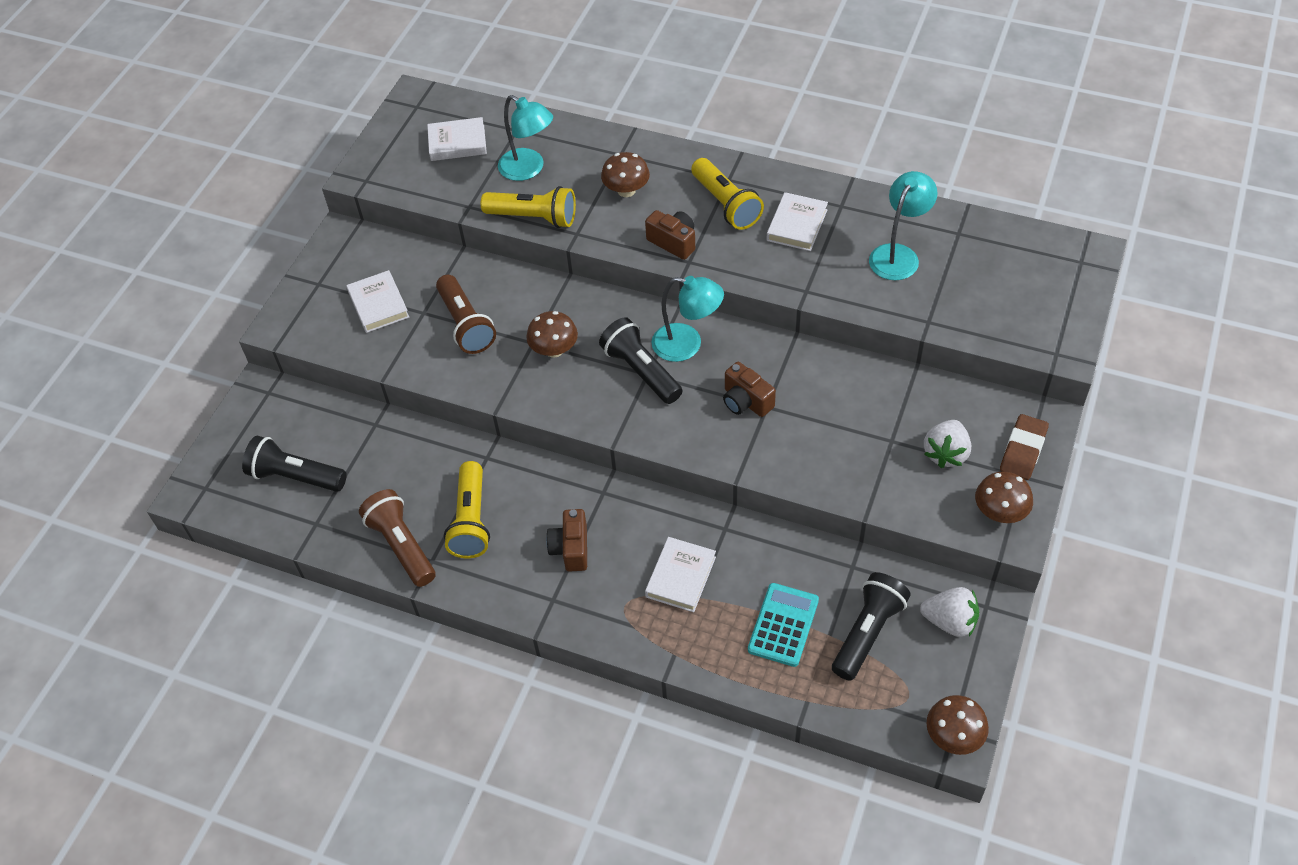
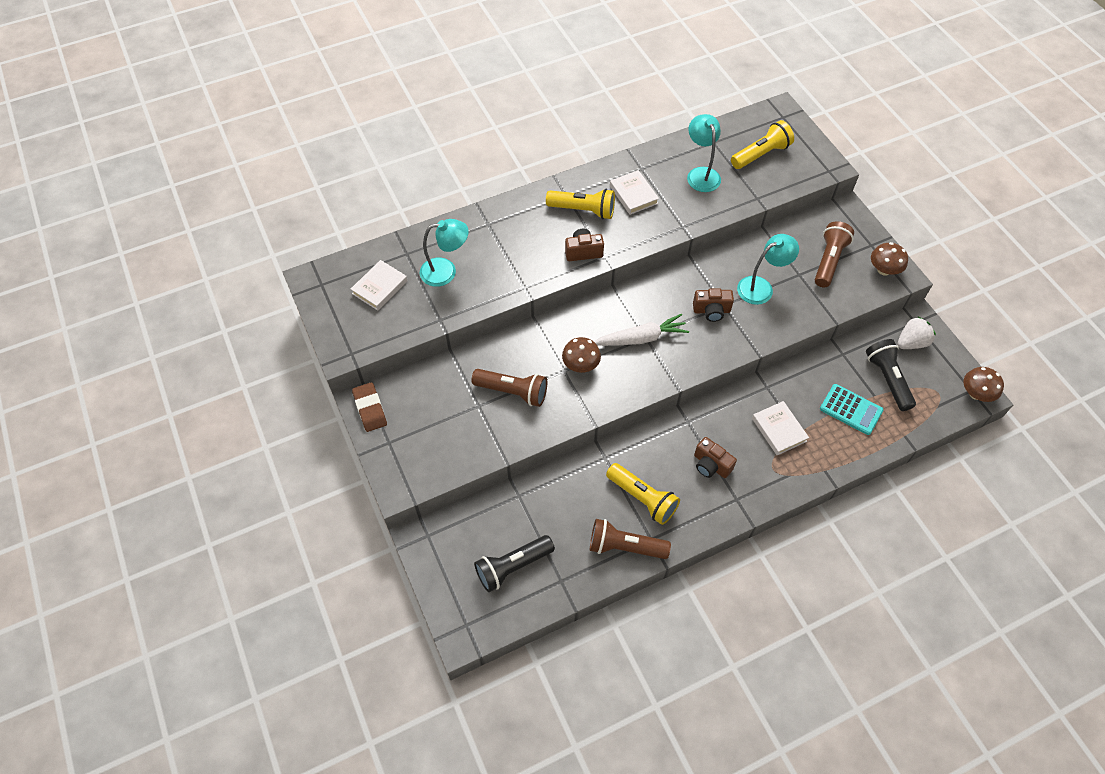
camera: 50 degrees left, 5 degrees up
white book [346,270,409,333] -> none
yellow flashlight [481,186,576,228] -> yellow flashlight moved to [731,120,794,169]
black flashlight [599,317,682,404] -> white carrot [594,314,689,346]
brown mushroom [601,152,650,197] -> none
turquoise lamp [651,276,724,362] -> turquoise lamp moved to [737,234,799,305]
turquoise calculator [748,583,819,667] -> turquoise calculator turned 150 degrees clockwise [820,384,883,435]
white strawberry [924,420,971,468] -> brown flashlight [815,221,854,287]
brown eraser [1000,414,1049,480] -> brown eraser moved to [352,382,387,432]

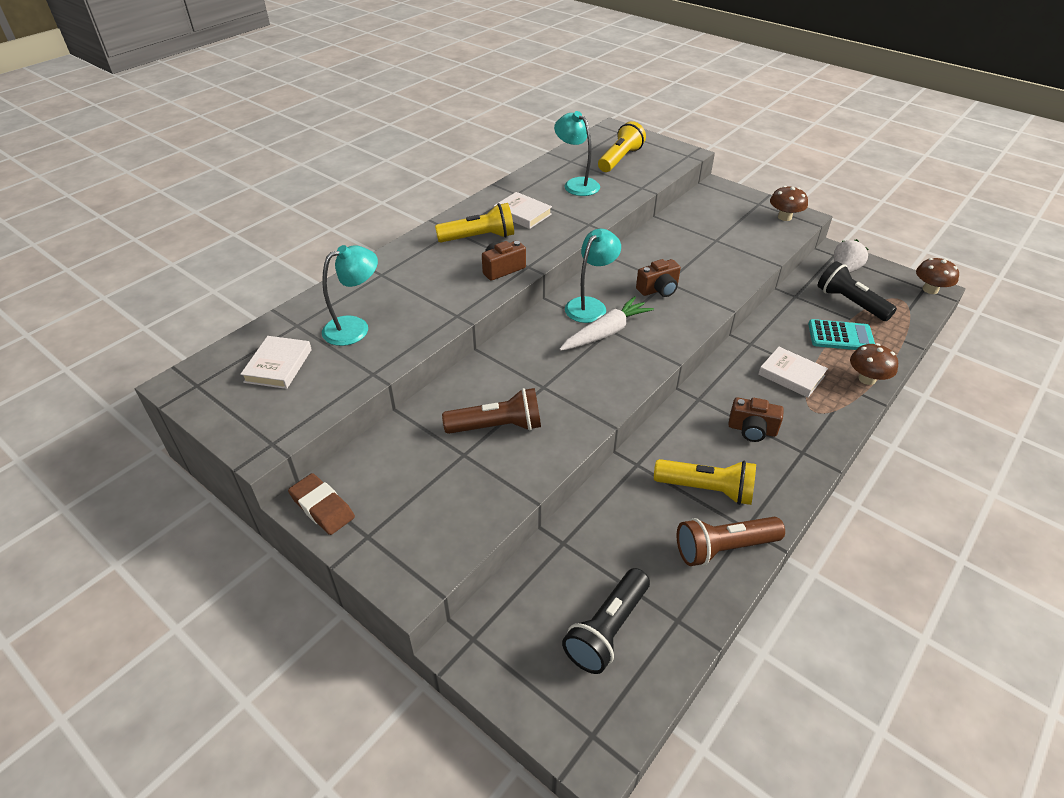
camera: 25 degrees left, 15 degrees down
brown mushroom [562,337,601,373] -> brown mushroom moved to [850,343,898,385]
turquoise lamp [737,234,799,305] -> turquoise lamp moved to [565,229,621,323]
brown flashlight [815,221,854,287] -> none

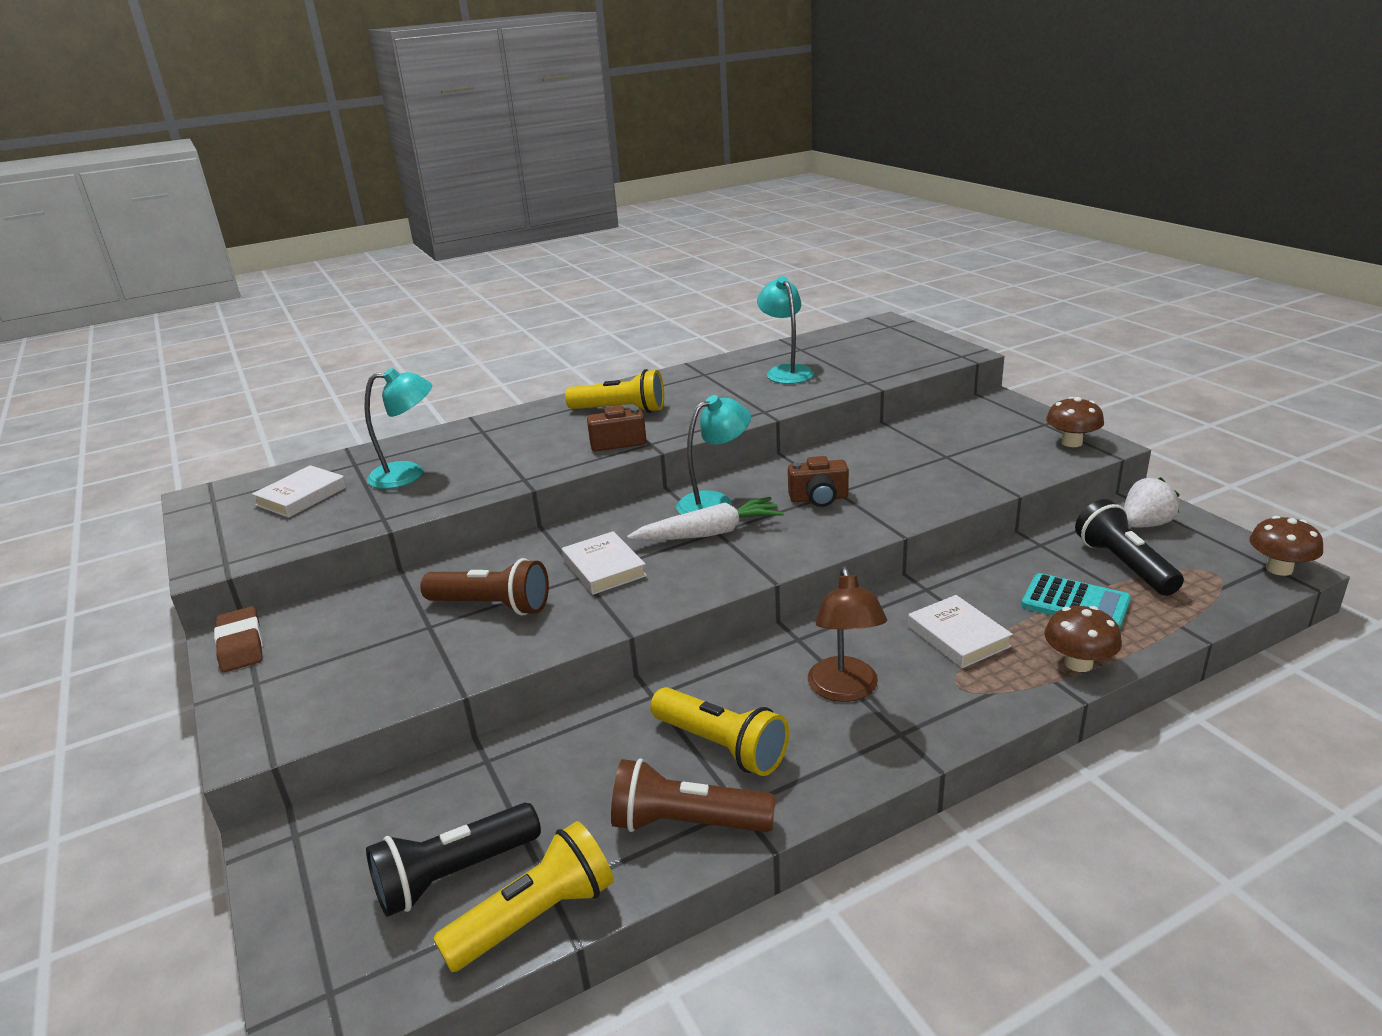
camera: 25 degrees right, 15 degrees down
white book [494,192,552,229] -> white book moved to [562,531,647,595]
yellow flashlight [598,121,646,172] -> yellow flashlight moved to [433,821,614,972]
brown camera [728,397,784,442] -> brown lamp [808,566,887,702]

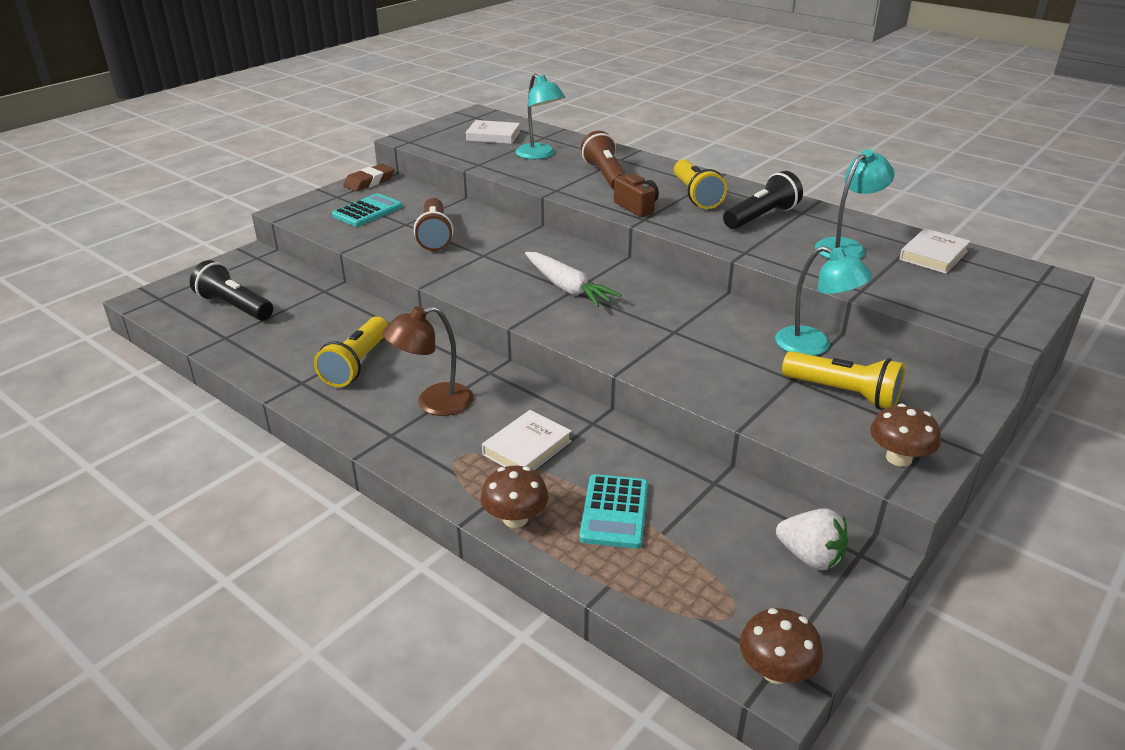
camera: 65 degrees right, 5 degrees up
yellow flashlight [433,821,614,972] -> yellow flashlight moved to [782,351,905,409]
white book [562,531,647,595] -> white book moved to [899,228,971,274]
brown flashlight [611,759,776,832] -> brown flashlight moved to [581,131,626,190]
turquoise lamp [676,395,751,515] -> turquoise lamp moved to [775,246,872,356]
brown camera [788,456,849,507] -> none
black flashlight [1075,499,1184,596] -> black flashlight moved to [723,171,803,229]
none -> turquoise calculator [332,193,402,227]

